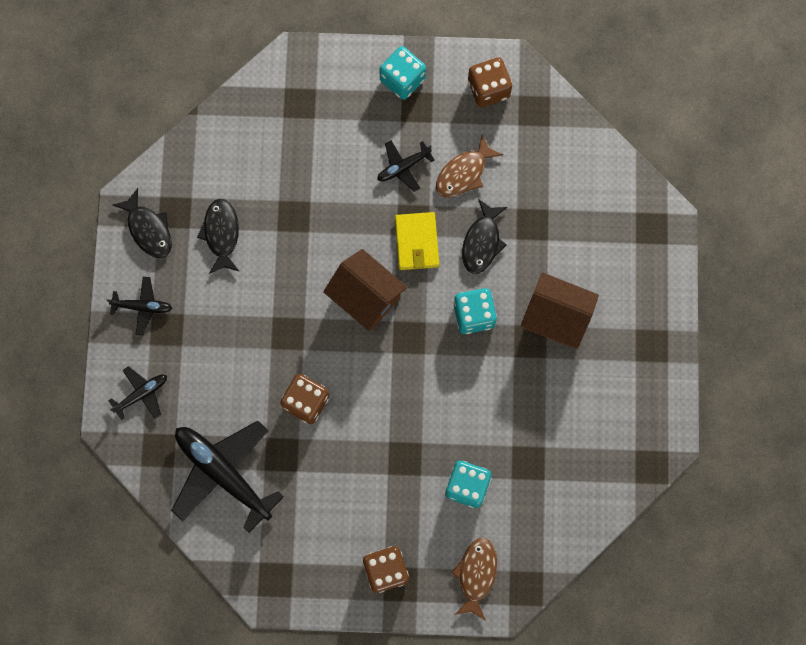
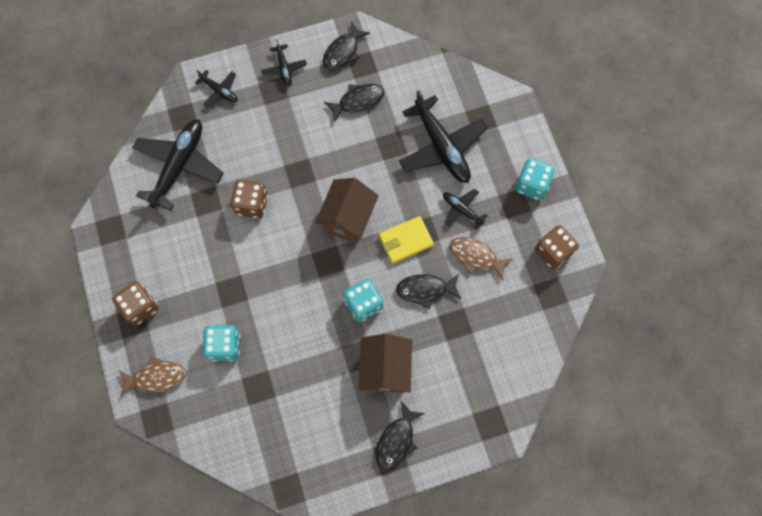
camera: 70 degrees right, 5 degrees down
none -> black fish [376,401,425,470]
none -> black plane [399,90,488,183]

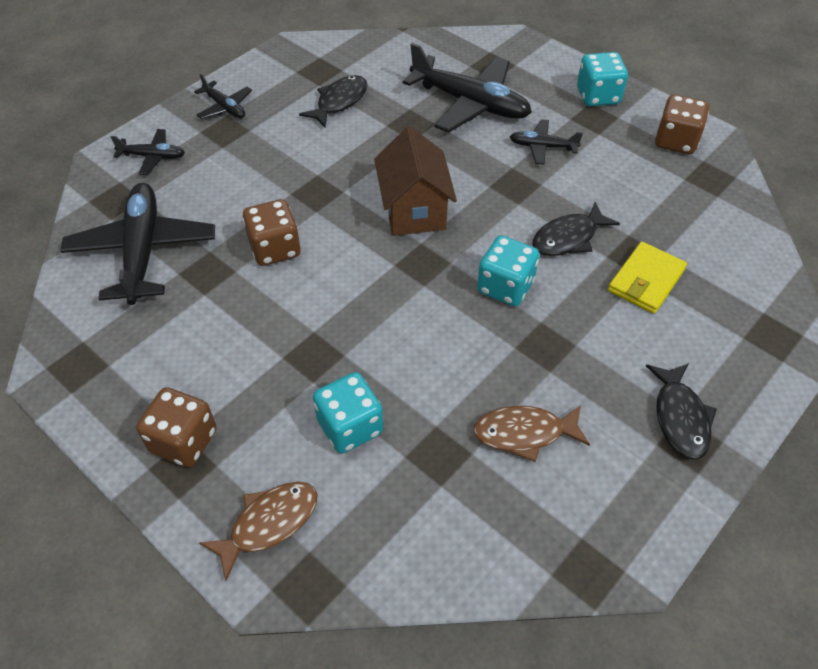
camera: 30 degrees left, 20 degrees down
black fish [323,22,370,71] -> none
brown house [359,334,412,393] -> none
yellow wallet [379,216,434,264] -> yellow wallet moved to [608,242,687,314]
brown fish [449,237,513,281] -> brown fish moved to [474,405,590,462]

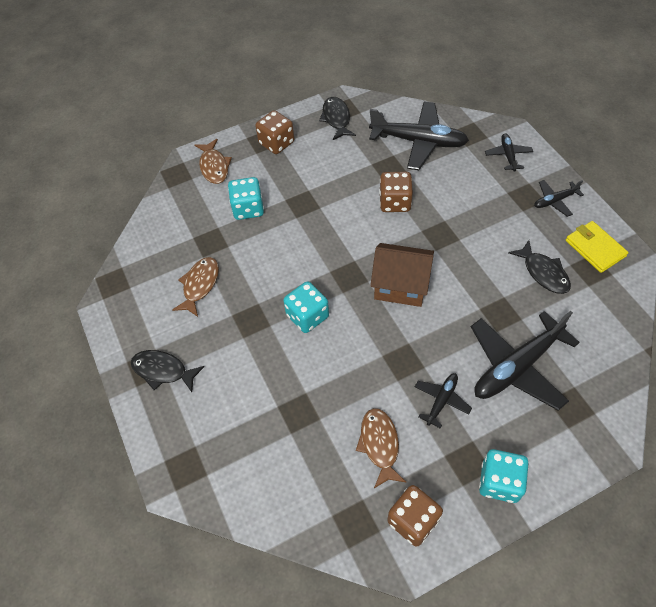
camera: 115 degrees right, 5 degrees up
black plane [111,129,185,175] -> black plane turned 150 degrees clockwise [485,133,533,172]
black fish [533,202,620,256] -> black fish moved to [319,97,356,140]
yellow wallet [608,242,687,314] -> yellow wallet moved to [566,221,629,273]
none -> brown fish [356,408,406,488]

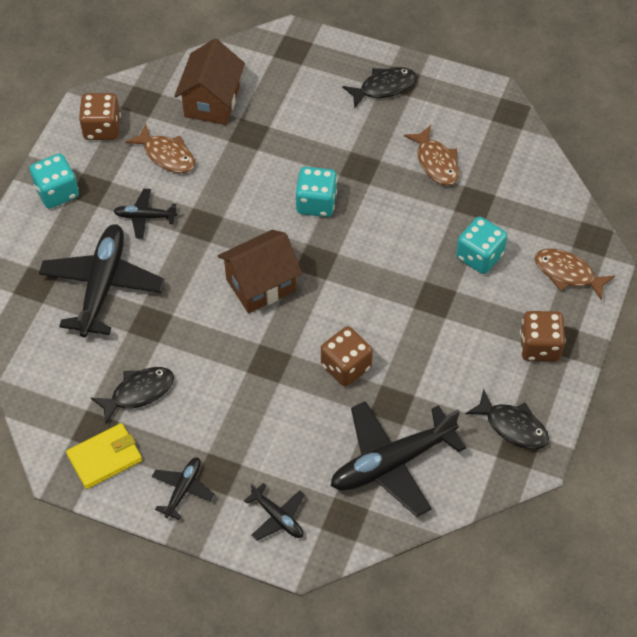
camera: 135 degrees right, 0 degrees up
black plane [415,373,472,428] -> black plane turned 105 degrees clockwise [114,189,178,239]
black fish [509,240,571,294] -> black fish turned 135 degrees clockwise [91,367,174,424]
yellow wallet [566,221,629,273] -> yellow wallet turned 45 degrees counterclockwise [66,423,142,489]
none -> brown house [174,39,245,125]

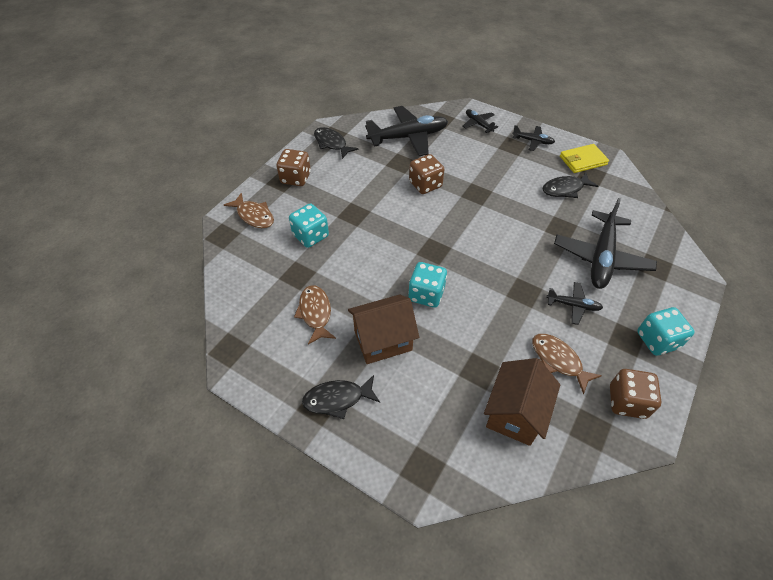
camera: 170 degrees left, 5 degrees down
black plane [152,457,215,520] -> black plane turned 105 degrees counterclockwise [512,125,555,151]
brown house [218,230,302,313] -> brown house moved to [348,294,419,364]

